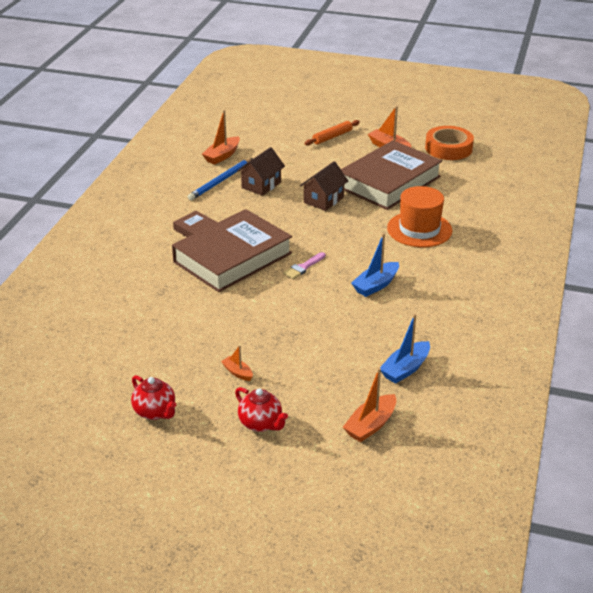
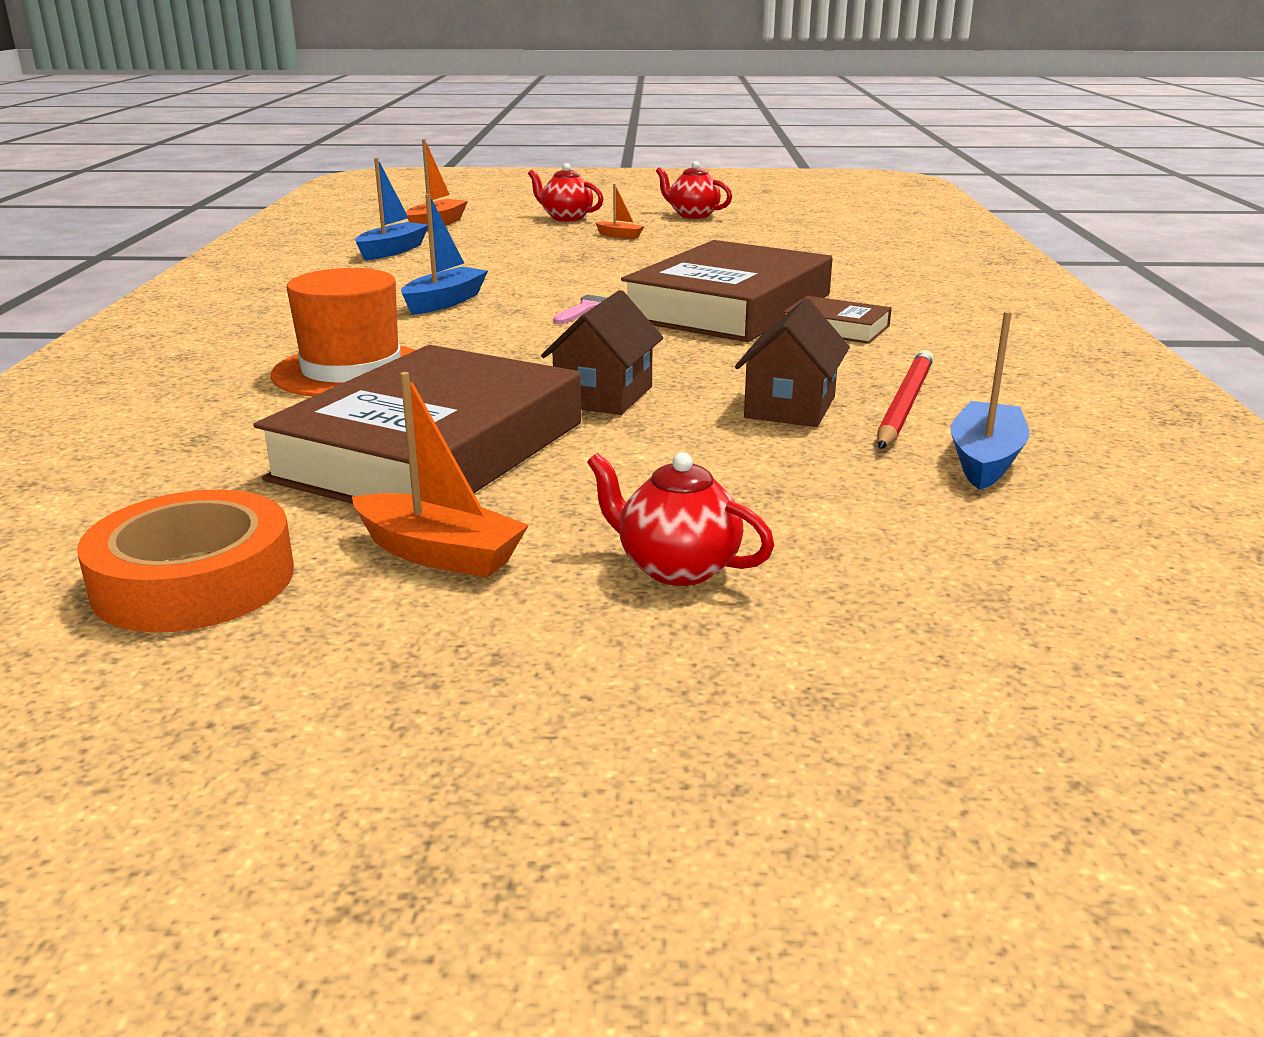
camera: 165 degrees right, 10 degrees down
blue pencil [188,158,253,201] -> red pencil [877,350,934,449]
orange boat [202,110,240,165] -> blue boat [951,311,1029,490]
orange rolling pin [305,120,360,145] -> red teapot [587,452,774,586]

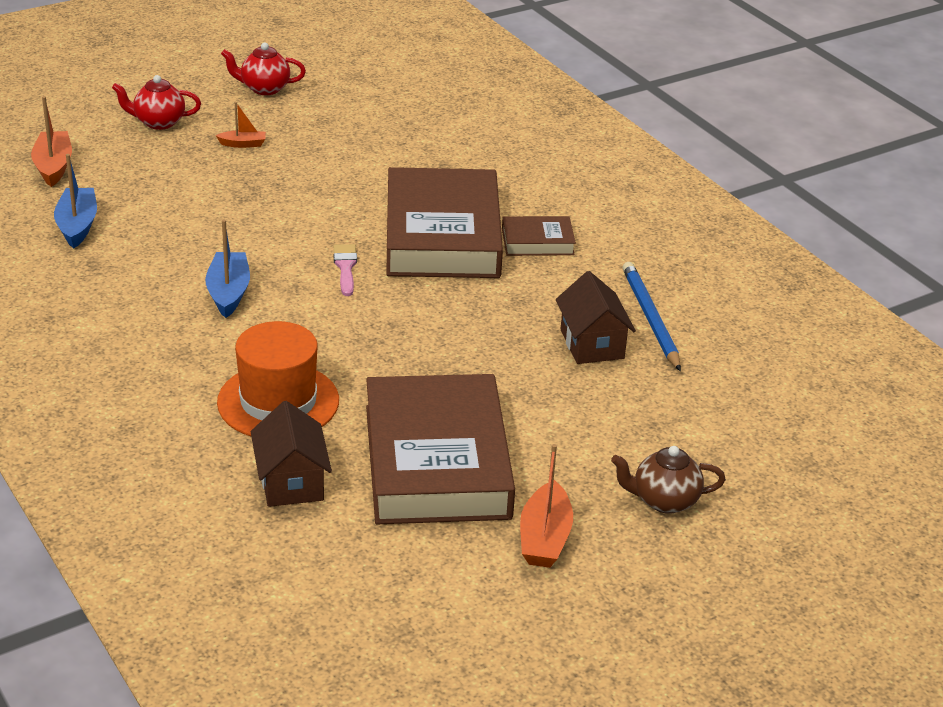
camera: 35 degrees left, 10 degrees up
orange tape [77,490,294,632] -> none
orange boat [352,372,529,578] -> orange boat turned 105 degrees clockwise [520,444,573,568]
brown house [541,290,663,415] -> brown house moved to [251,401,332,507]
red teapot [587,452,774,586] -> brown teapot [611,446,726,514]
red pencil [877,350,934,449] -> blue pencil [622,262,681,371]
blue boat [951,311,1029,490] -> none

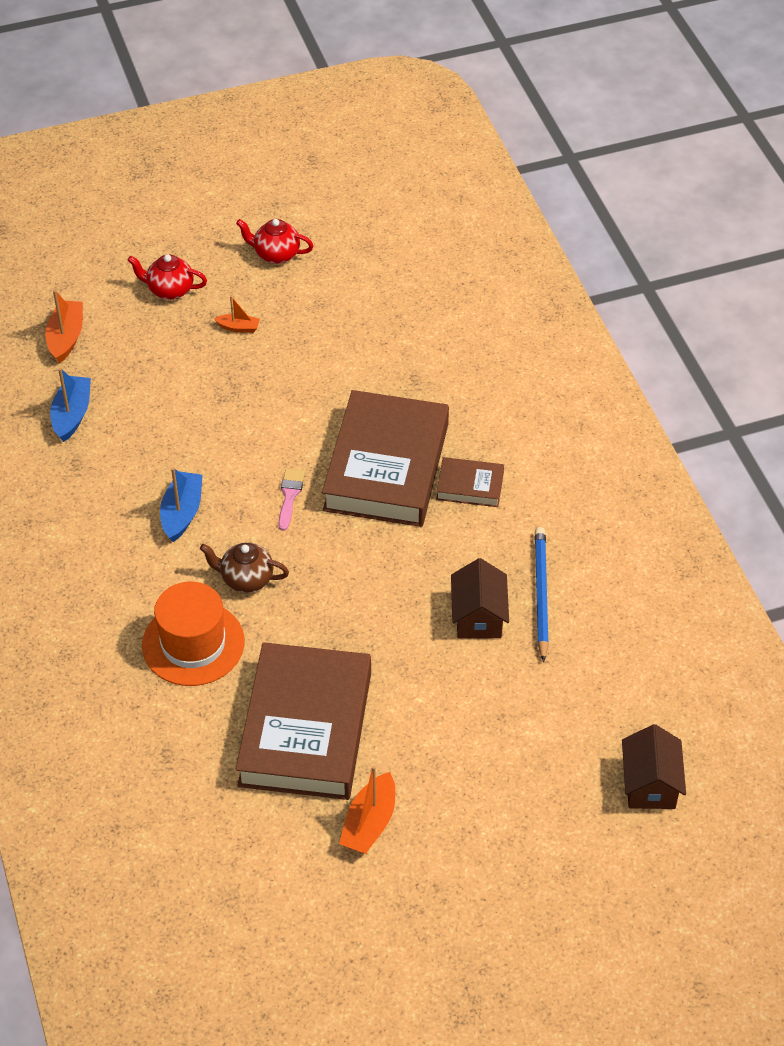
camera: 15 degrees right, 15 degrees up
brown house [251,401,332,507] -> brown house moved to [622,724,686,809]
brown teapot [611,446,726,514] -> brown teapot moved to [200,542,289,593]

